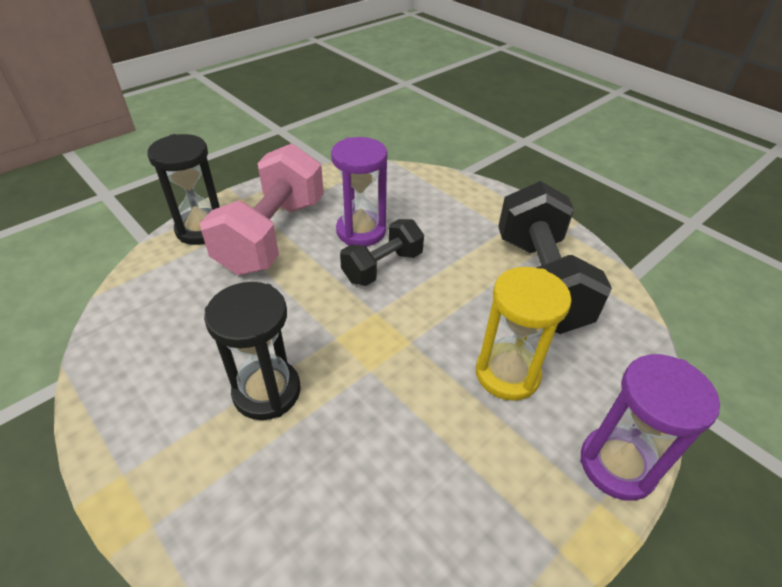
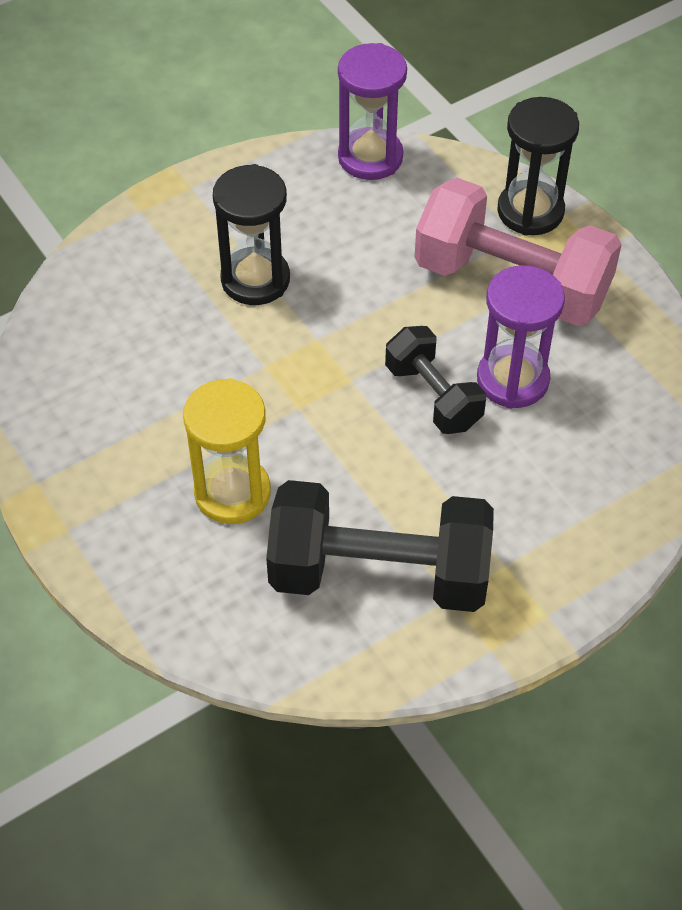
camera: 100 degrees right, 10 degrees up
purple hourglass [580,354,720,501] -> purple hourglass moved to [338,43,407,180]

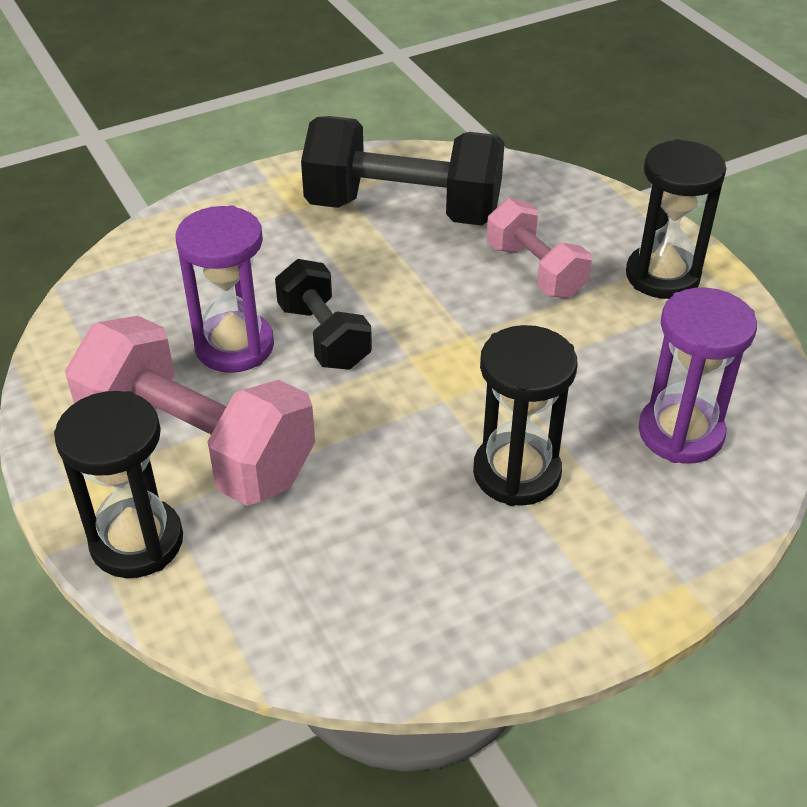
camera: 175 degrees left, 10 degrees down
yellow hourglass [183,378,271,524] -> pink dumbbell [486,198,592,298]
purple hourglass [338,43,407,180] -> purple hourglass moved to [639,288,757,464]
none -> black hourglass [626,139,727,299]

